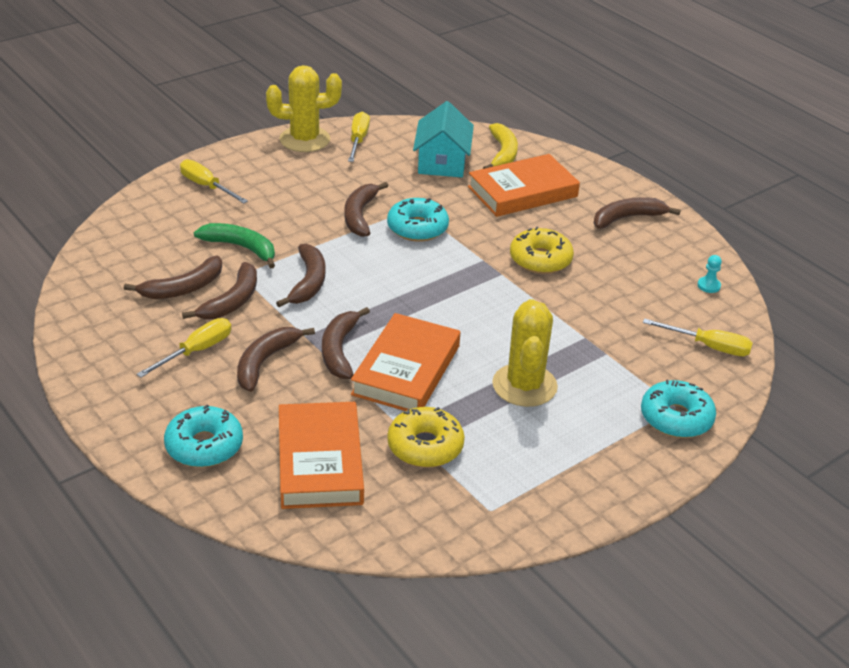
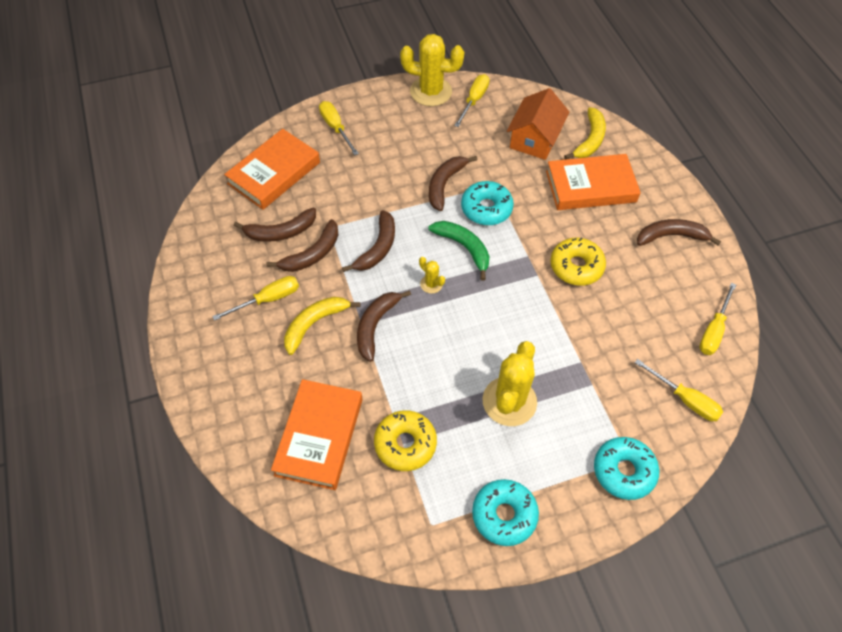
camera: 20 degrees right, 20 degrees up
turquoise donut [164,405,243,467] -> turquoise donut moved to [472,479,539,546]
green banana [194,223,275,269] -> green banana moved to [428,221,489,281]
brown banana [237,327,315,392] -> yellow banana [284,297,361,355]
orange book [351,313,460,411] -> orange book moved to [224,129,320,210]
turquoise house [413,101,474,177] -> orange house [507,88,569,160]
turquoise pawn [697,255,722,293] -> yellow screwdriver [699,283,736,355]
none -> yellow cactus [419,257,445,294]

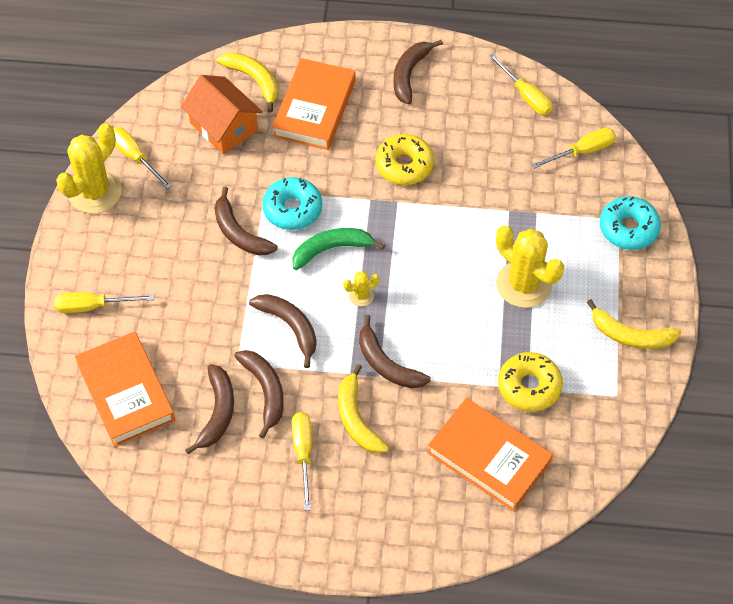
camera: 65 degrees left, 0 degrees up
turquoise donut [472,479,539,546] -> yellow banana [587,299,681,349]

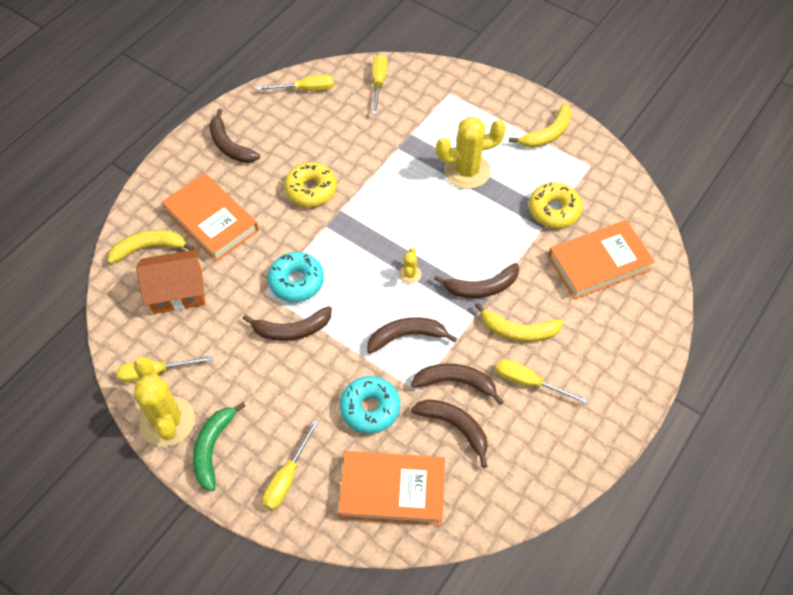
camera: 60 degrees left, 0 degrees up
green banana [292,228,385,270] -> green banana moved to [193,402,246,492]
turquoise donut [600,196,661,250] -> turquoise donut moved to [340,376,400,434]

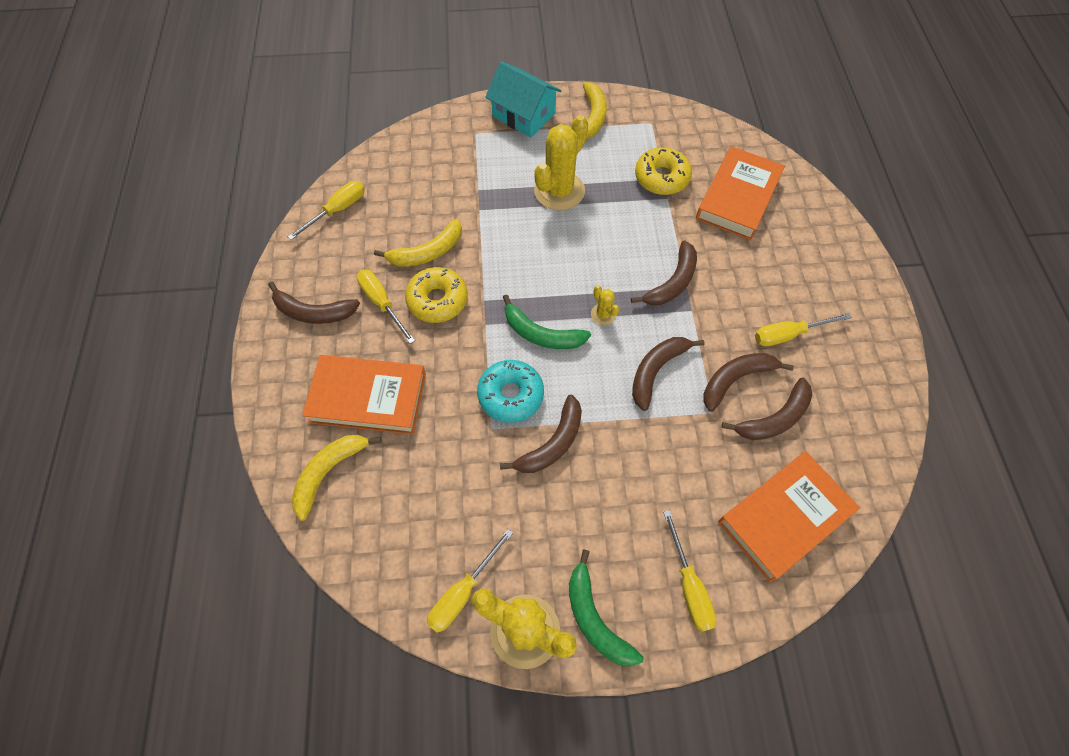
camera: 40 degrees left, 5 degrees up
orange house [136,249,206,314] -> none
turquoise donut [340,376,400,434] -> none
yellow screwdriver [372,54,387,114] -> yellow screwdriver moved to [357,270,415,344]
brown banana [411,399,488,468] -> brown banana turned 150 degrees clockwise [721,378,812,440]
yellow banana [475,303,563,342] -> yellow banana moved to [374,219,462,267]
none -> turquoise house [485,62,562,137]
none -> green banana [503,294,591,349]

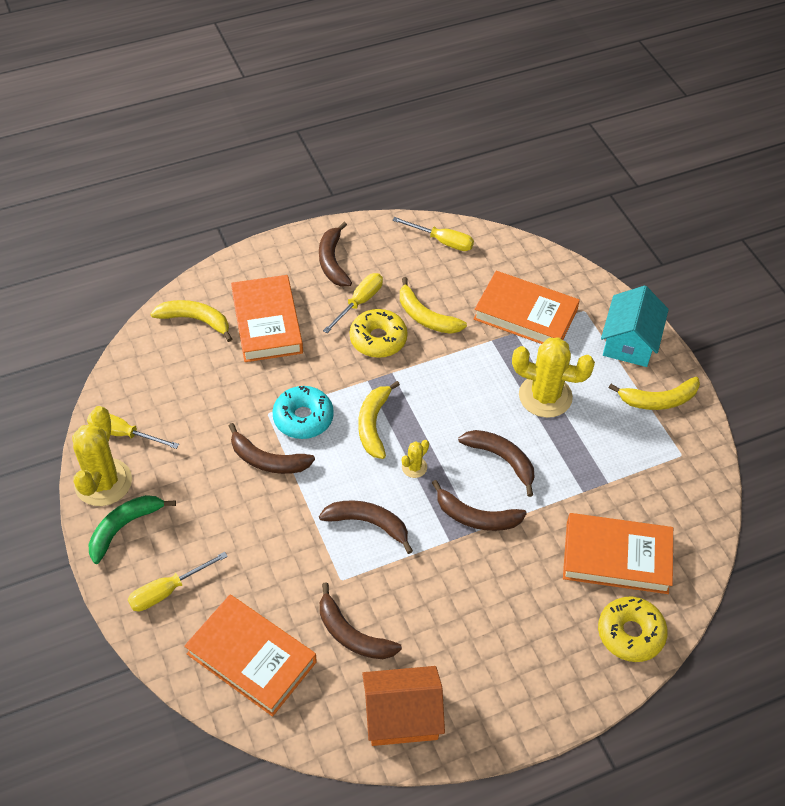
camera: 70 degrees right, 10 degrees down
green banana [503,294,591,349] -> yellow banana [358,381,400,459]
yellow donut [635,147,692,195] -> yellow donut moved to [598,596,668,662]
brown banana [703,353,794,412] -> brown banana moved to [458,430,535,497]
yellow screwdriver [755,313,852,346] -> none
none -> orange house [362,666,445,746]
none -> orange book [474,271,580,344]

